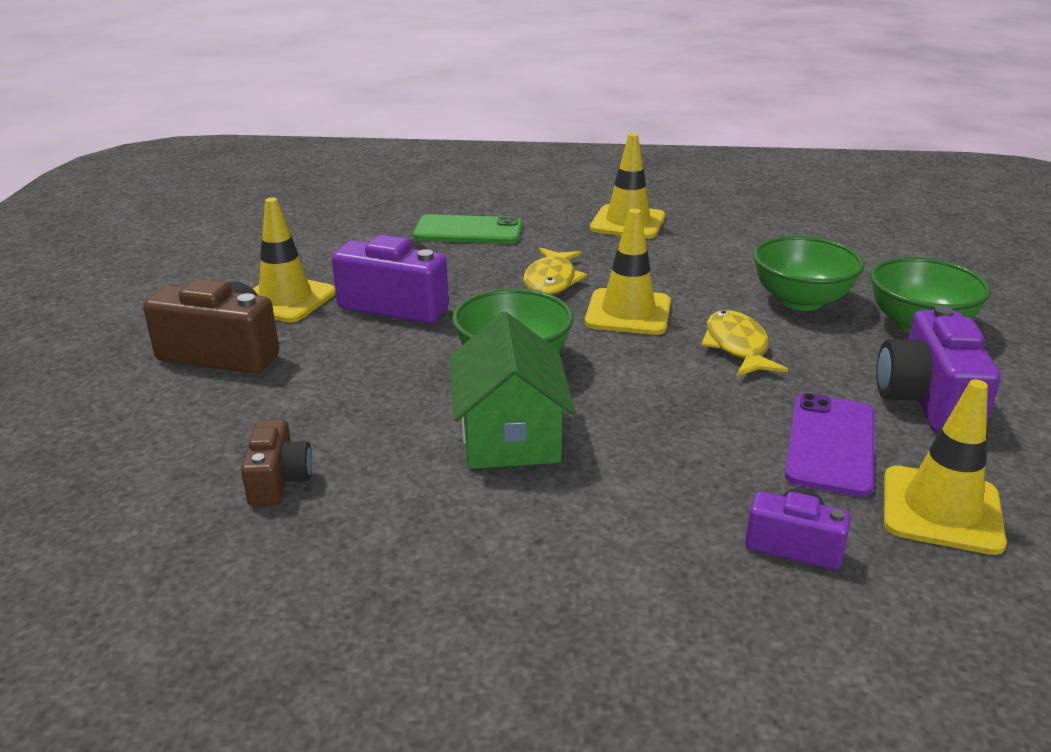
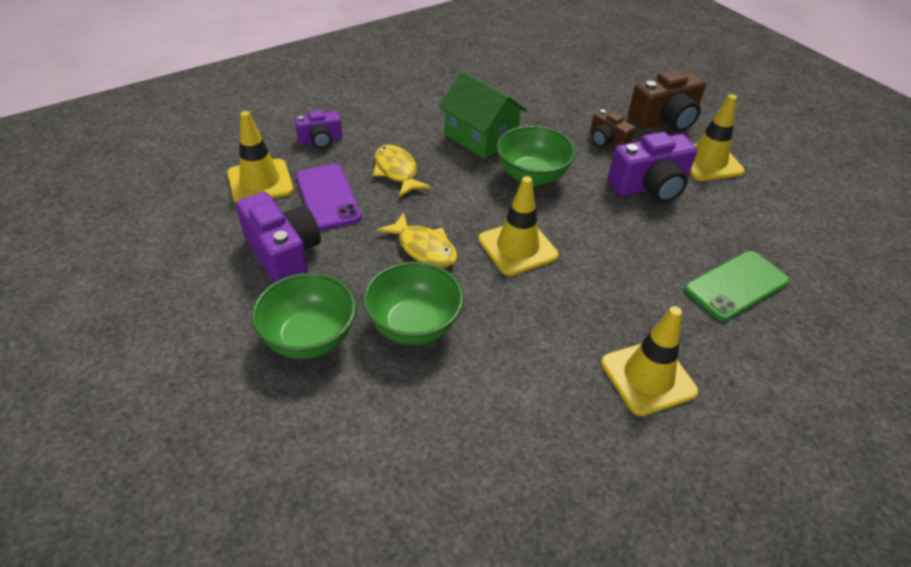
camera: 140 degrees right, 15 degrees up
brown camera [241,419,312,506] -> brown camera moved to [590,109,635,148]
yellow fish [523,248,587,295] -> yellow fish moved to [373,144,431,197]

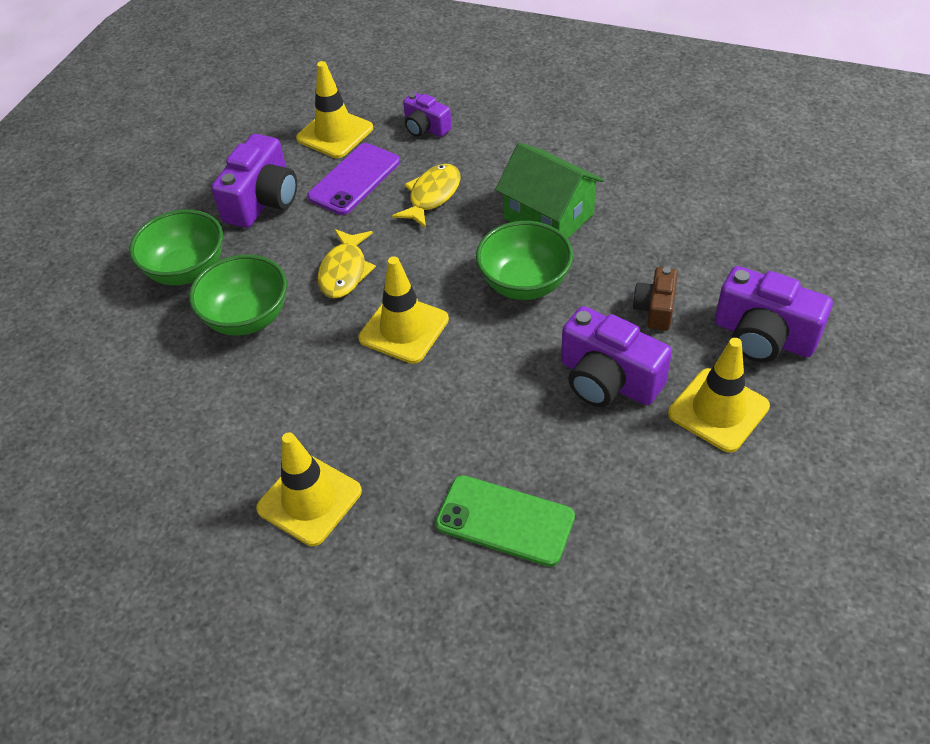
camera: 60 degrees right, 5 degrees up
green house [439,71,527,159] -> green house turned 60 degrees counterclockwise [495,142,604,239]
brown camera [628,69,706,132] -> purple camera [715,266,833,362]

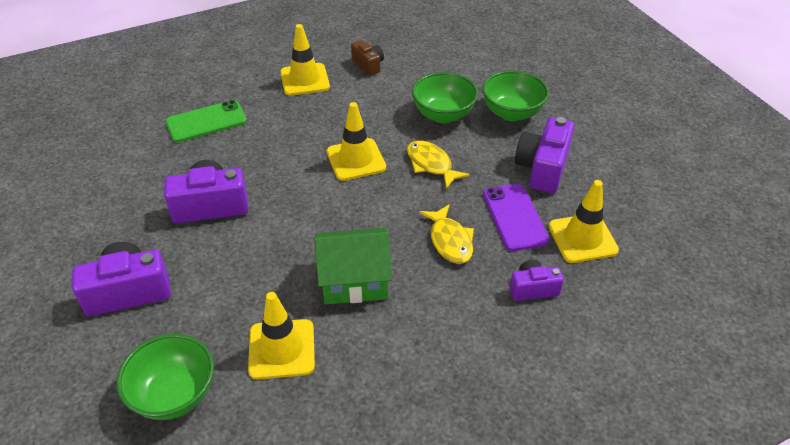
camera: 130 degrees right, 5 degrees down
purple camera [211,134,297,228] -> purple camera turned 45 degrees clockwise [515,117,574,193]
green bowl [476,221,573,300] -> green bowl moved to [116,334,214,420]
brown camera [633,267,678,331] -> brown camera moved to [351,40,384,76]
yellow traffic cone [668,338,770,452] -> yellow traffic cone moved to [248,292,315,379]

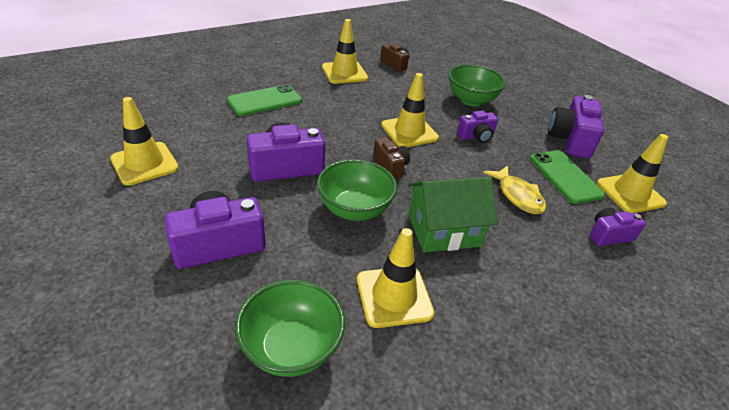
camera: 10 degrees left, 5 degrees down
yellow fish [407,140,470,189] -> purple camera [457,111,498,143]
green bowl [482,70,549,121] -> green bowl moved to [317,159,397,221]
purple phone [483,184,550,251] -> green phone [530,150,605,204]
none -> yellow traffic cone [110,97,179,186]
none -> brown camera [373,137,410,179]

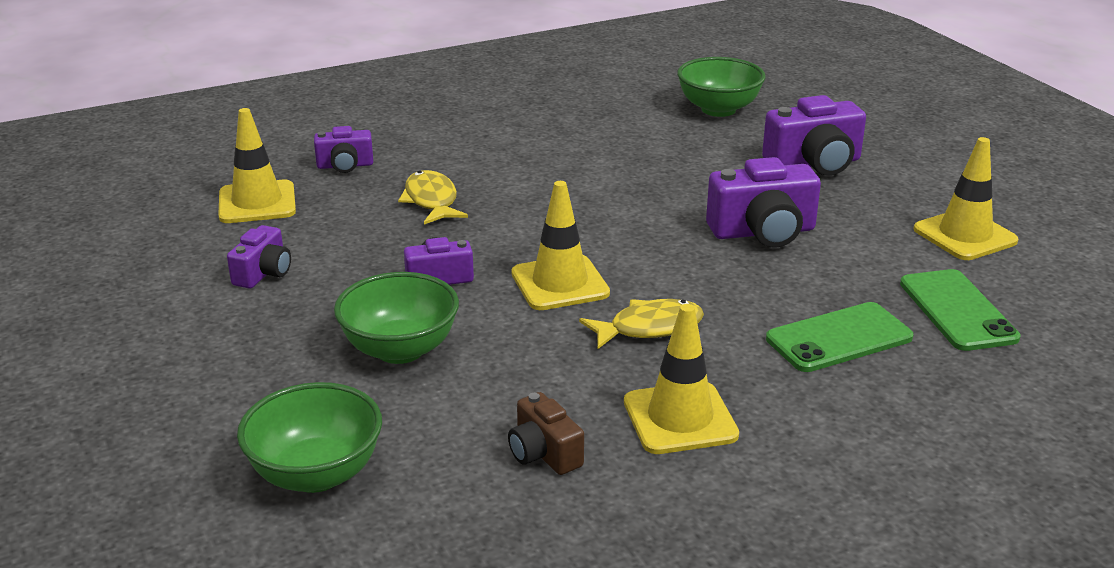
camera: 170 degrees left, 10 degrees down
green bowl [317,159,397,221] -> green bowl moved to [237,382,382,493]
yellow traffic cone [357,228,434,328] -> none
brown camera [373,137,410,179] -> none
green house [408,177,498,252] -> none
green phone [530,150,605,204] -> green phone moved to [900,269,1021,351]
purple camera [548,95,604,158] -> purple camera [227,225,291,289], size x0.59
none -> yellow fish [579,299,704,349]

